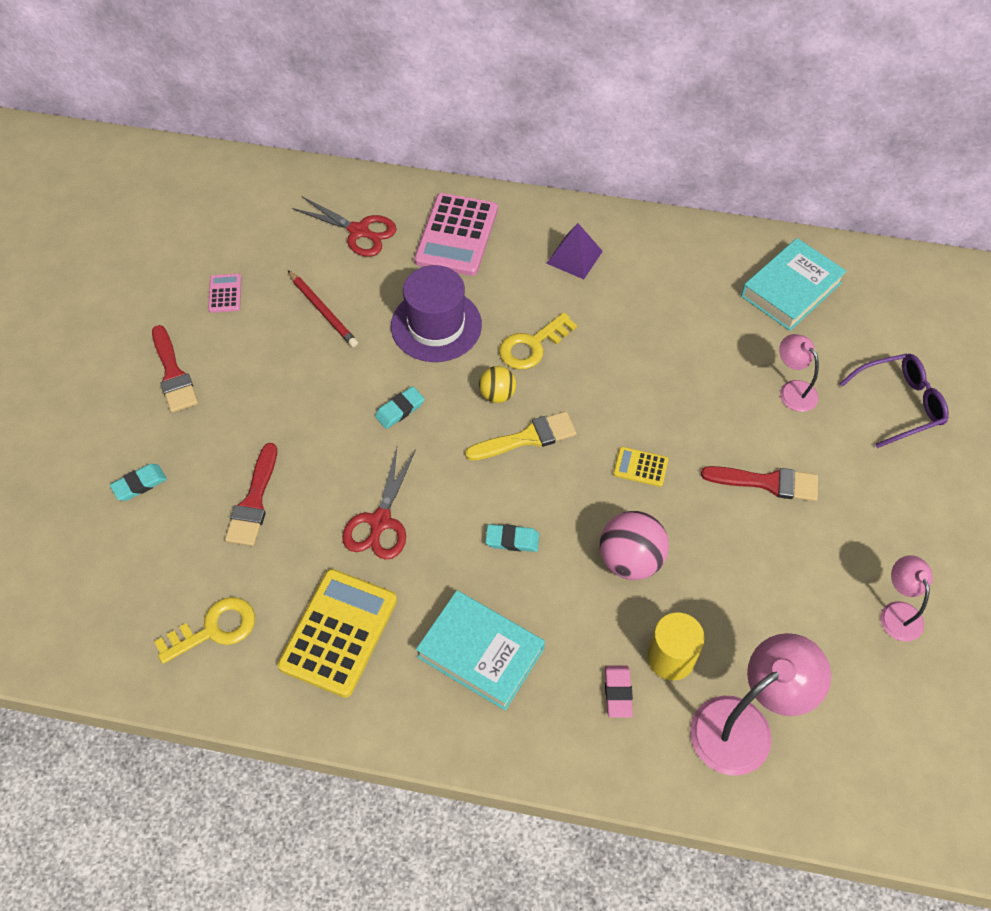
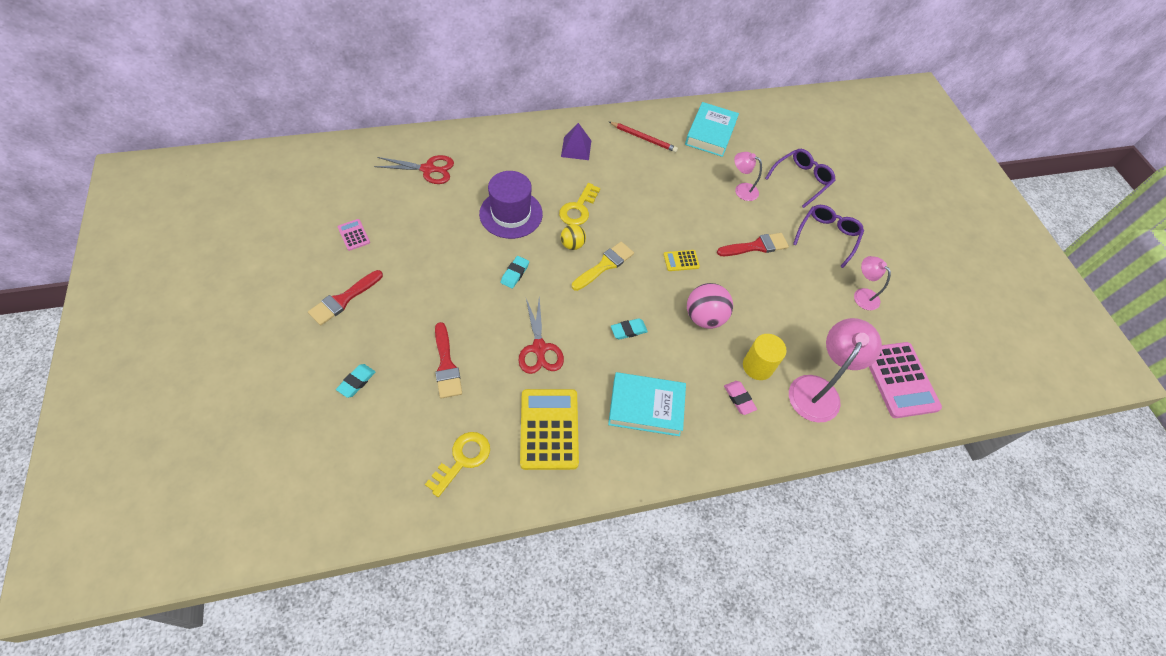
camera: 30 degrees left, 0 degrees up
red brush [152,325,198,413] -> red brush turned 90 degrees clockwise [308,270,383,325]
red pencil [288,270,358,347] -> red pencil moved to [609,122,678,152]
pink calculator [414,193,498,276] -> pink calculator moved to [869,342,942,418]
none -> purple glasses [793,205,864,268]

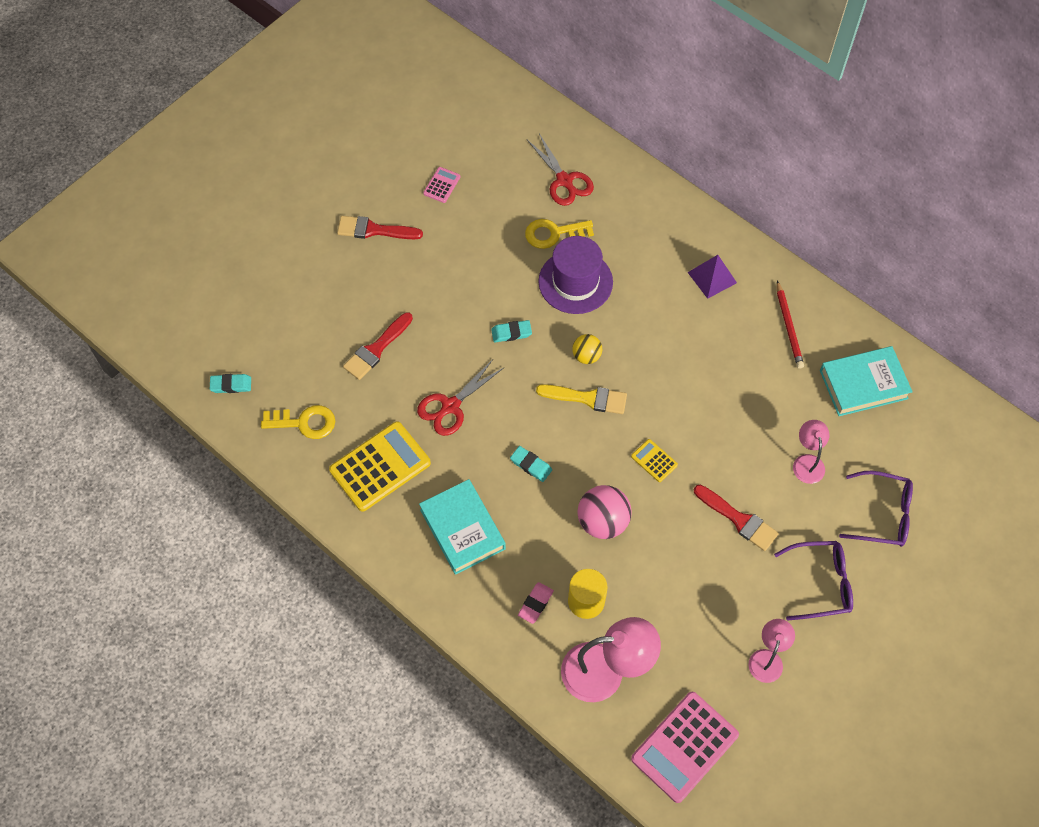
camera: 60 degrees right, 5 degrees up
turquoise eraser [336,364,375,398] -> turquoise eraser moved to [210,374,251,393]
yellow key [559,183,600,225] -> yellow key moved to [525,219,594,249]

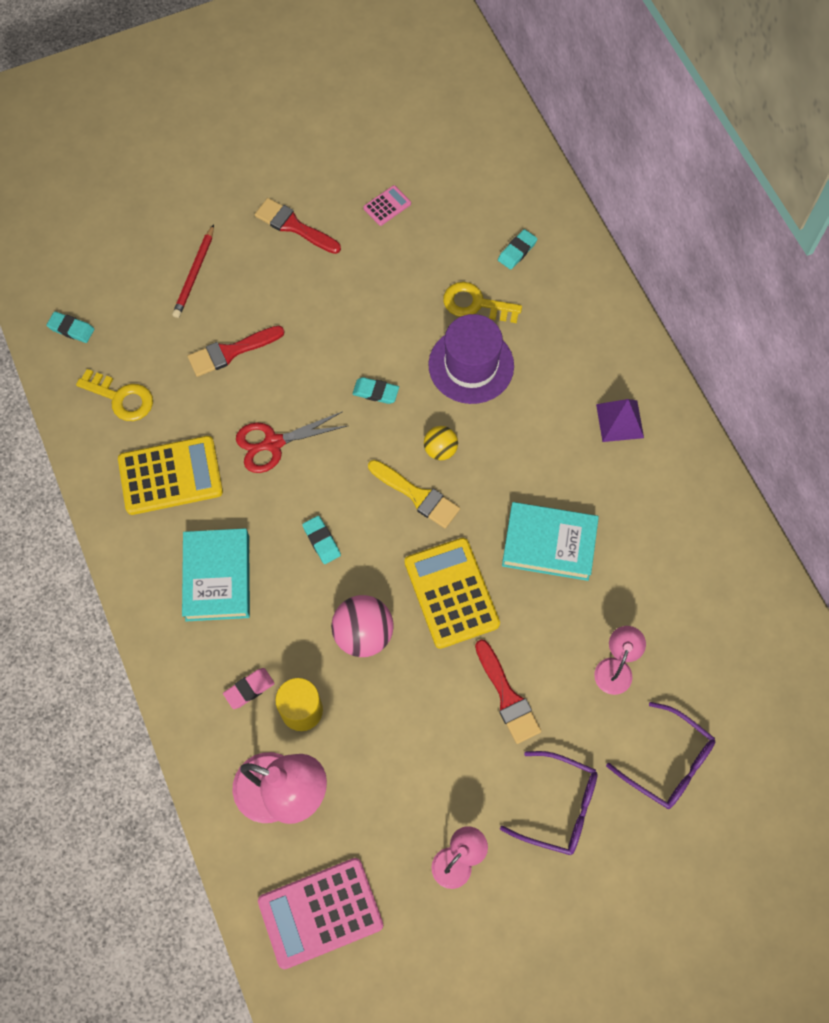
camera: 25 degrees right, 5 degrees up
red scissors [527,134,594,206] -> turquoise eraser [498,229,537,270]
yellow calculator [631,439,678,482] -> yellow calculator [404,538,500,649], size x2.14
red pencil [777,281,804,369] -> red pencil moved to [172,225,214,318]
turquoise book [820,346,913,416] -> turquoise book moved to [502,502,599,581]

